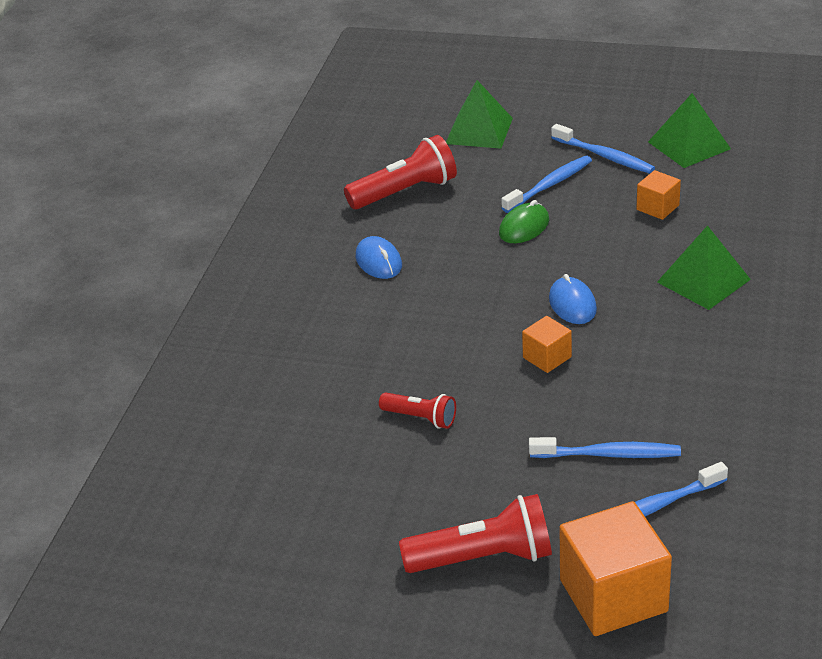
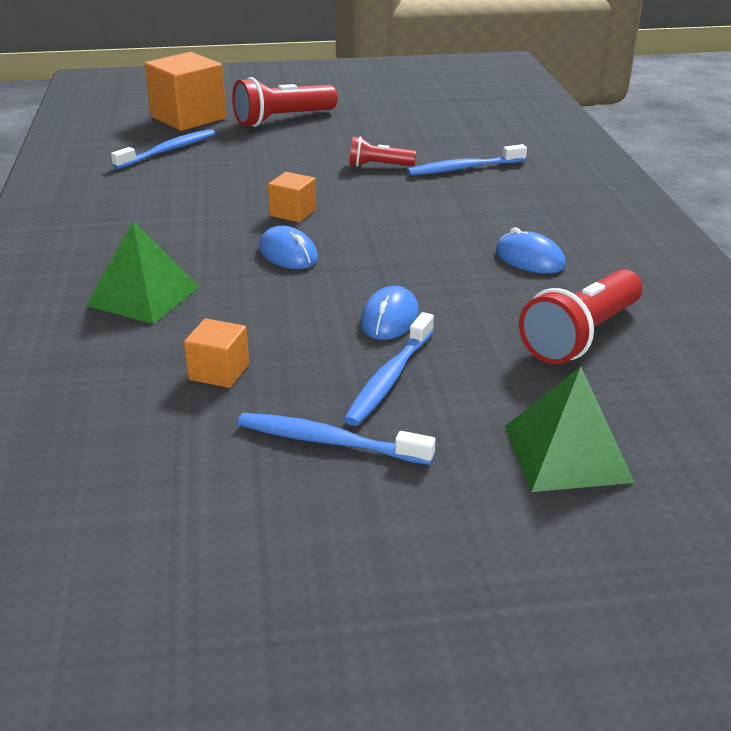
camera: 155 degrees right, 5 degrees down
green mouse [499,200,549,243] -> blue mouse [360,286,419,340]
blue toothbrush [529,437,681,458] -> blue toothbrush moved to [407,144,527,176]
green pyramid [648,93,731,168] -> none

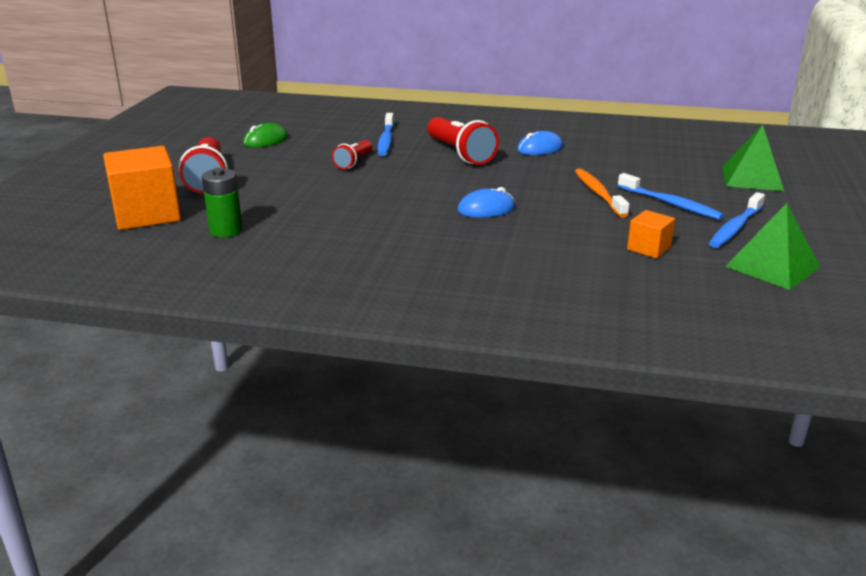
camera: 70 degrees left, 5 degrees down
green pyramid [86,221,200,324] -> green pyramid moved to [725,203,820,290]
blue toothbrush [111,129,215,169] -> green battery [202,168,243,237]
orange cube [268,172,316,222] -> none
blue mouse [360,286,419,340] -> orange toothbrush [575,168,629,218]
red flashlight [519,269,642,364] -> red flashlight moved to [428,117,499,165]
none -> green mouse [243,123,288,148]

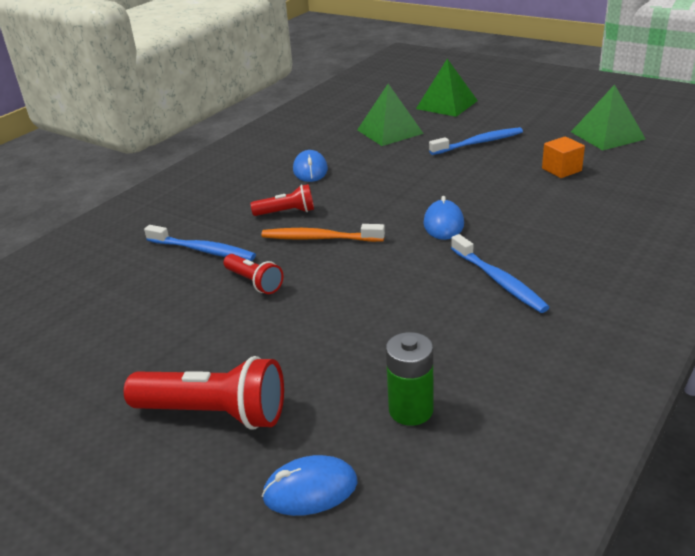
camera: 65 degrees left, 5 degrees up
orange cube [103,146,181,230] -> blue mouse [262,455,357,516]
green mouse [243,123,288,148] -> none
red flashlight [428,117,499,165] -> red flashlight [250,184,314,216], size x0.57
orange toothbrush [575,168,629,218] -> orange toothbrush moved to [261,224,385,242]
blue toothbrush [709,192,765,248] -> blue toothbrush moved to [451,234,549,313]
none -> green pyramid [357,84,424,146]

